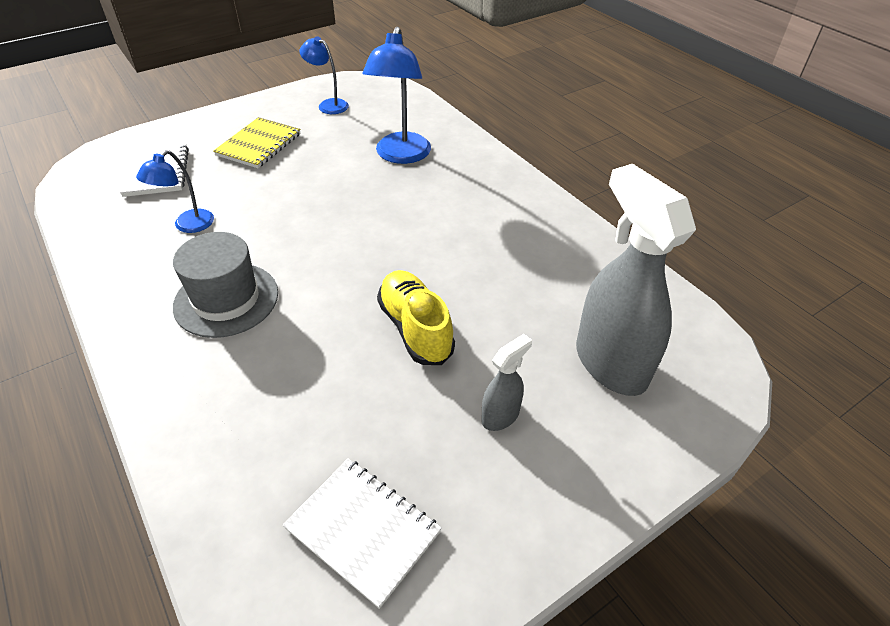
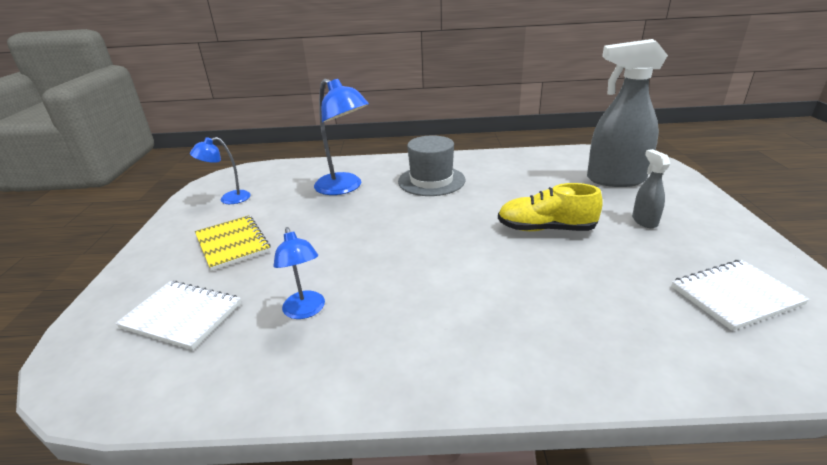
camera: 55 degrees left, 15 degrees down
grey hat [173,232,278,338] -> grey hat moved to [398,135,465,196]

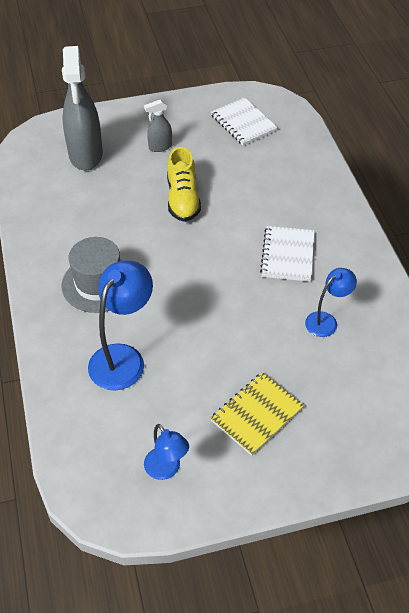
camera: 105 degrees left, 20 degrees up
white notebook [115,281,241,350] -> white notebook moved to [260,226,314,282]

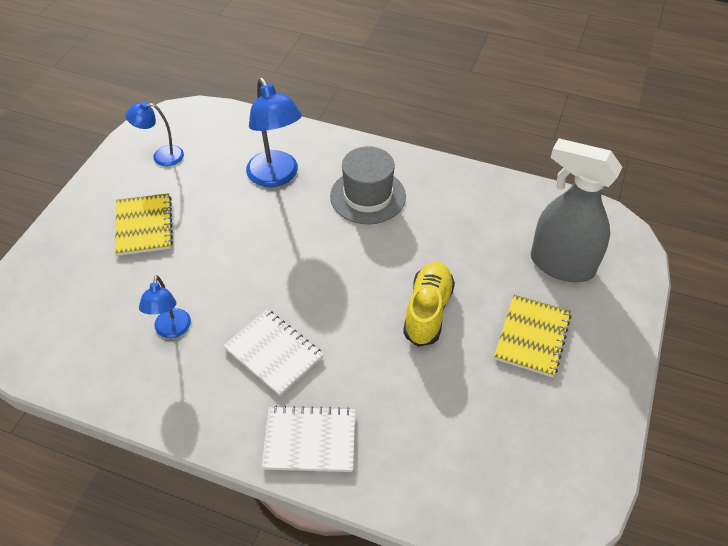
camera: 125 degrees right, 0 degrees up
grey spray bottle [144,99,172,152] -> yellow notebook [494,295,572,377]
yellow shoe [167,147,201,222] -> yellow shoe turned 75 degrees clockwise [403,262,455,347]
white notebook [211,97,278,145] -> white notebook moved to [262,406,356,472]

